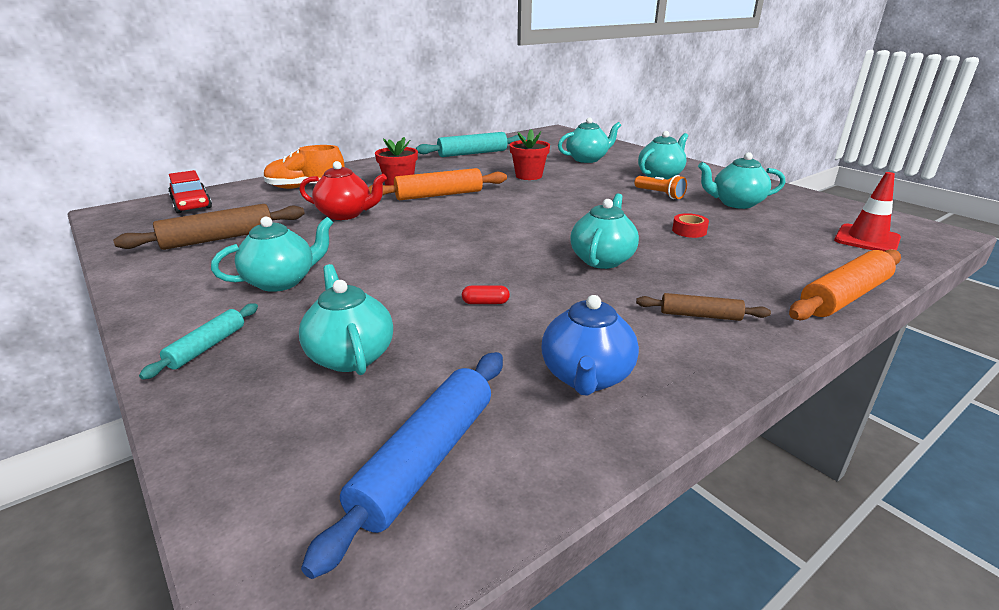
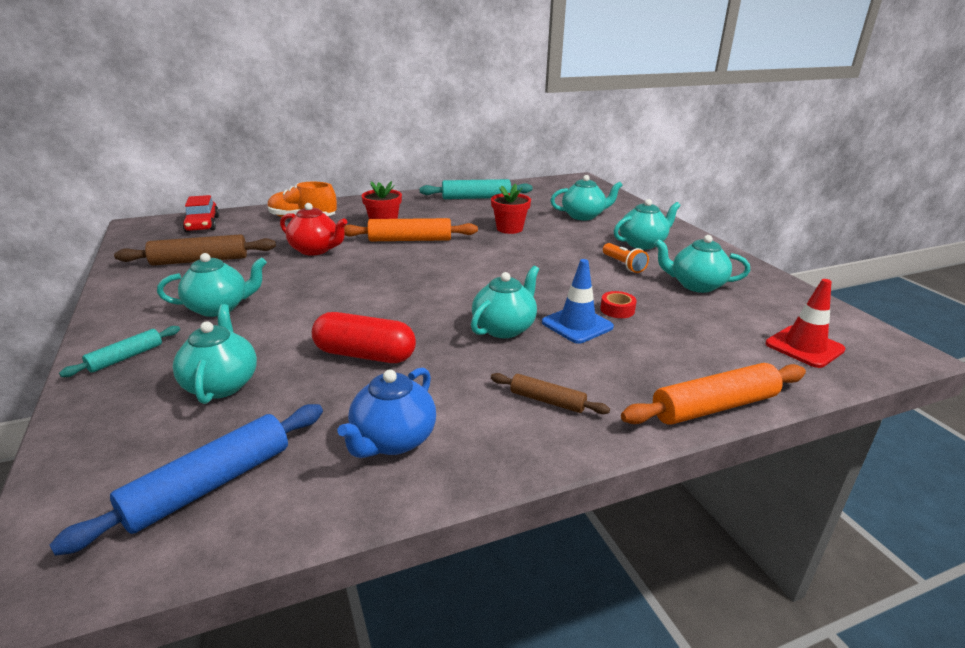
camera: 15 degrees right, 0 degrees up
red capsule [462,285,510,304] -> red capsule [312,312,416,363], size x2.45
none -> blue traffic cone [542,259,614,344]

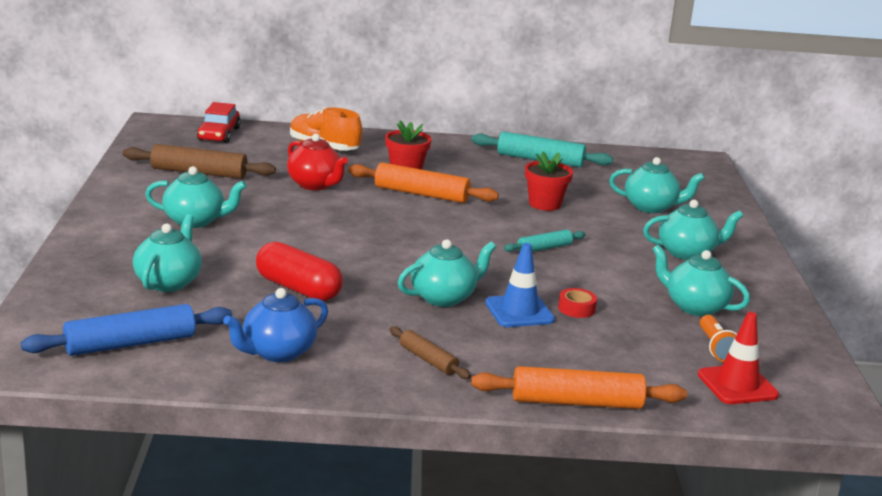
camera: 20 degrees right, 5 degrees down
turquoise rolling pin [59,326,180,377] -> turquoise rolling pin moved to [504,230,586,252]
orange flashlight [603,243,649,273] -> orange flashlight moved to [700,315,737,362]

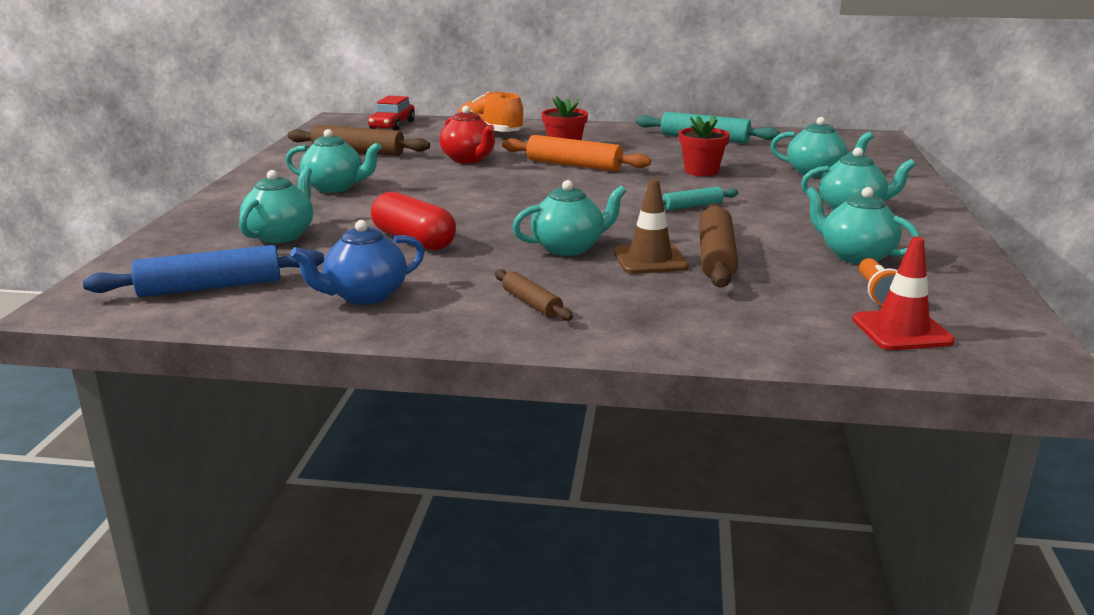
camera: 10 degrees right, 0 degrees up
orange rolling pin [471,366,687,409] -> none
blue traffic cone [485,243,555,327] -> brown traffic cone [614,179,689,274]
red tape [558,288,597,318] -> brown rolling pin [699,203,738,288]

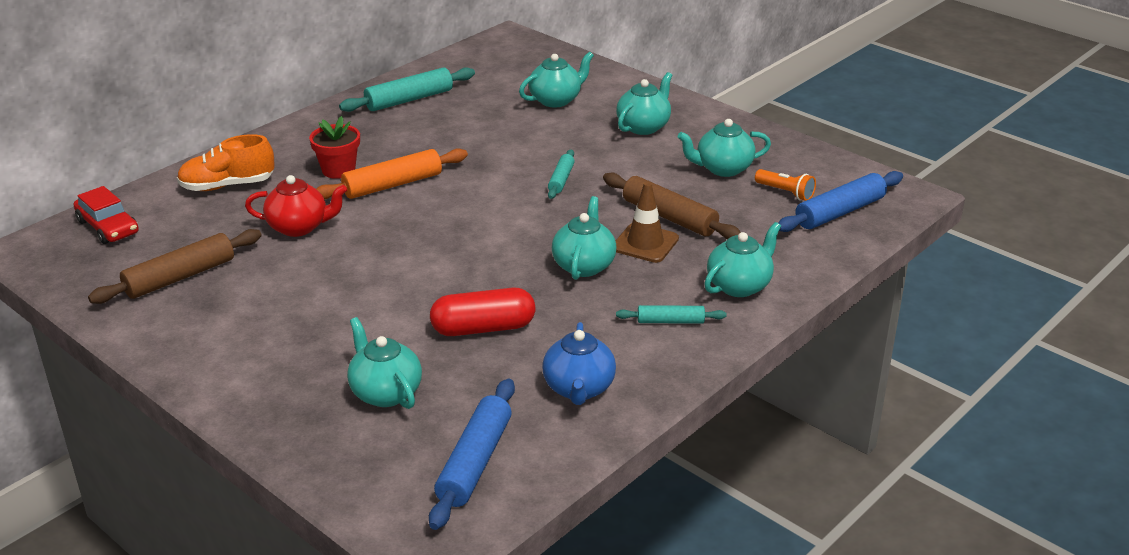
camera: 55 degrees left, 10 degrees up
turquoise teapot [285,129,382,193] -> turquoise teapot moved to [704,222,781,297]
brown rolling pin [495,269,573,321] -> turquoise rolling pin [616,305,727,324]
red flower pot [679,115,730,177] -> none
red traffic cone [852,237,955,350] -> blue rolling pin [778,171,903,232]

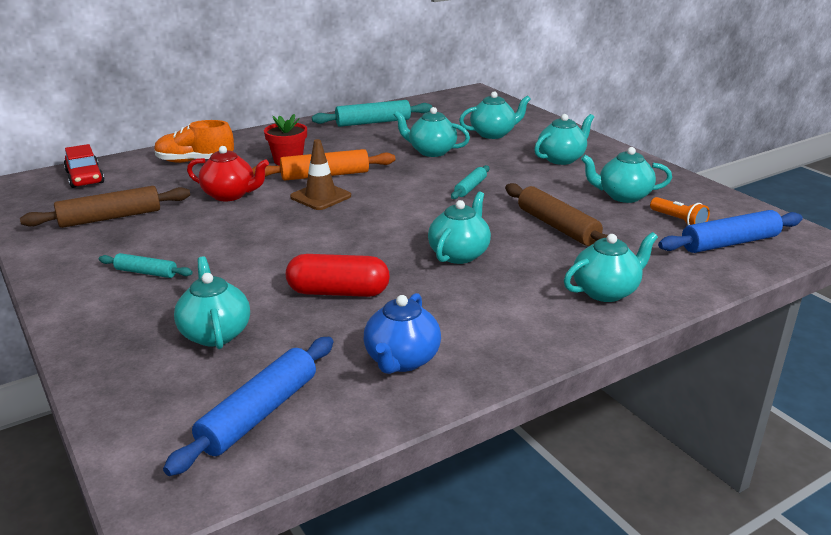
camera: 15 degrees right, 5 degrees down
brown traffic cone [616,182,679,263] -> brown traffic cone moved to [290,139,351,210]
turquoise rolling pin [616,305,727,324] -> turquoise rolling pin moved to [99,253,193,278]
none -> turquoise teapot [394,107,470,157]

